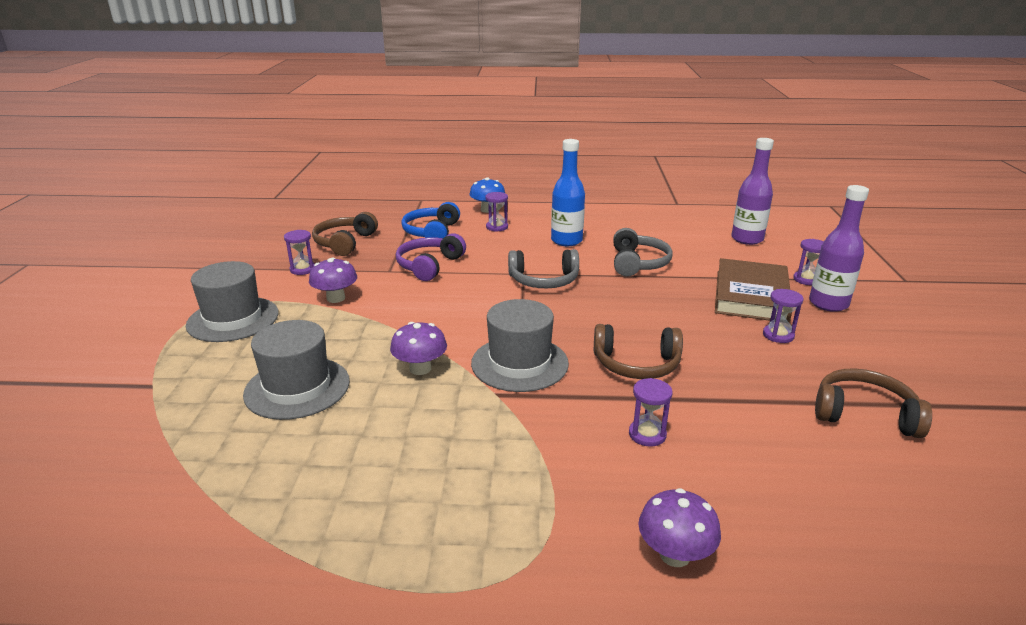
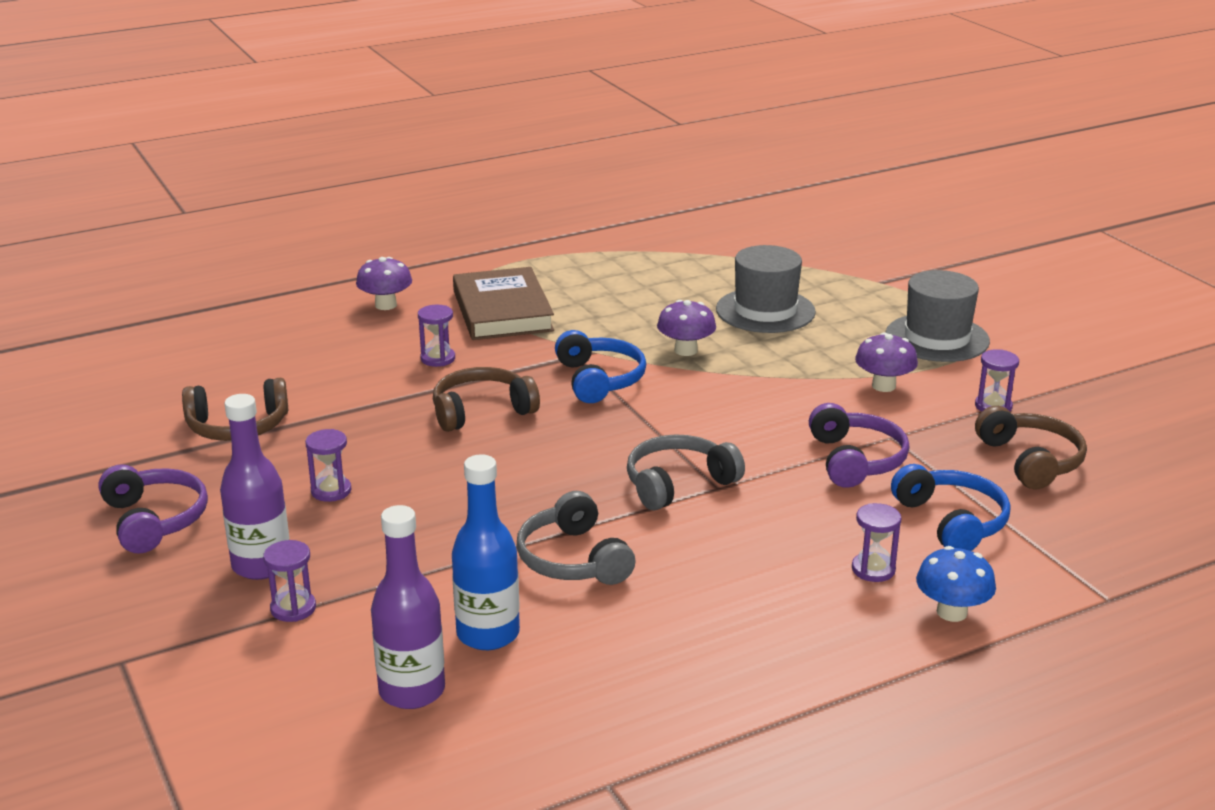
camera: 150 degrees right, 0 degrees up
grey hat [471,299,569,392] -> blue headphones [555,330,646,403]
blue bottle [551,139,585,246] -> blue bottle moved to [452,454,520,650]
brown book [715,258,792,322] -> brown book moved to [453,267,554,340]
none -> purple headphones [98,464,208,554]

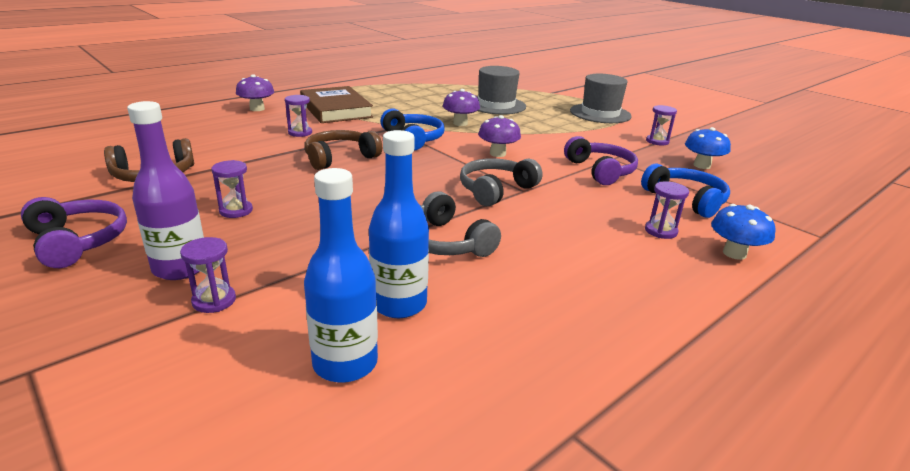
camera: 15 degrees left, 0 degrees up
purple bottle [371,505,445,709] -> blue bottle [304,168,378,383]
purple mushroom [855,333,918,392] -> purple mushroom moved to [478,115,521,157]
brown headphones [975,406,1087,489] -> blue mushroom [685,127,731,169]

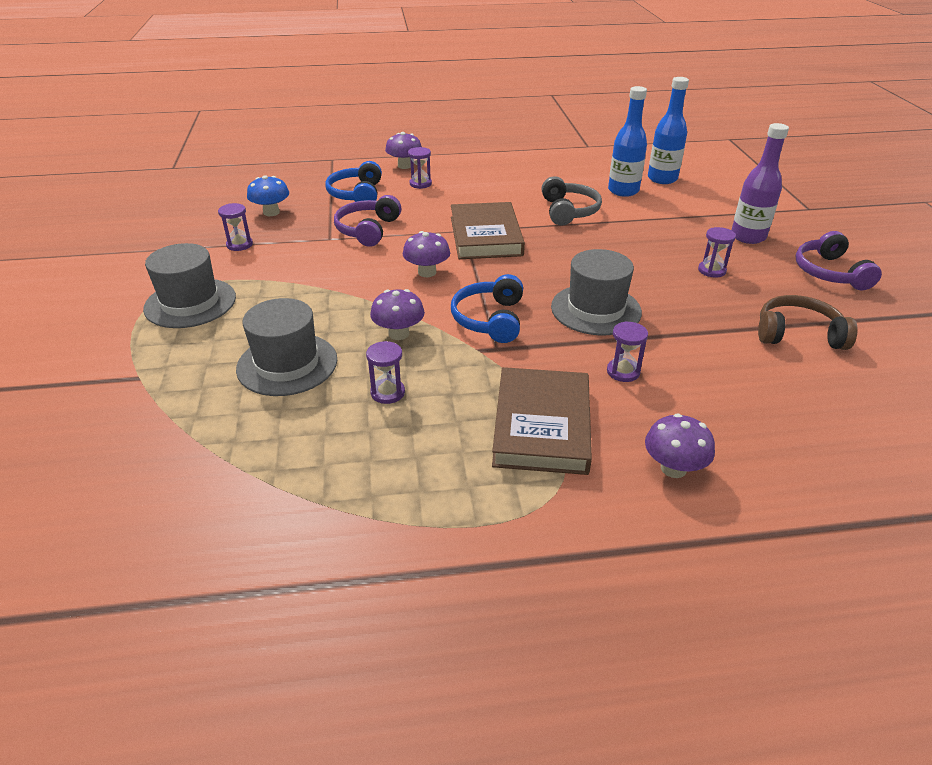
camera: 145 degrees left, 10 degrees up
purple hourglass [180,237,236,313] -> purple hourglass moved to [366,341,405,404]
brown headphones [304,130,382,170] -> grey hat [551,249,642,335]
grey headphones [460,158,543,206] -> brown book [451,202,525,259]
blue mushroom [711,204,775,260] -> purple mushroom [385,132,422,169]

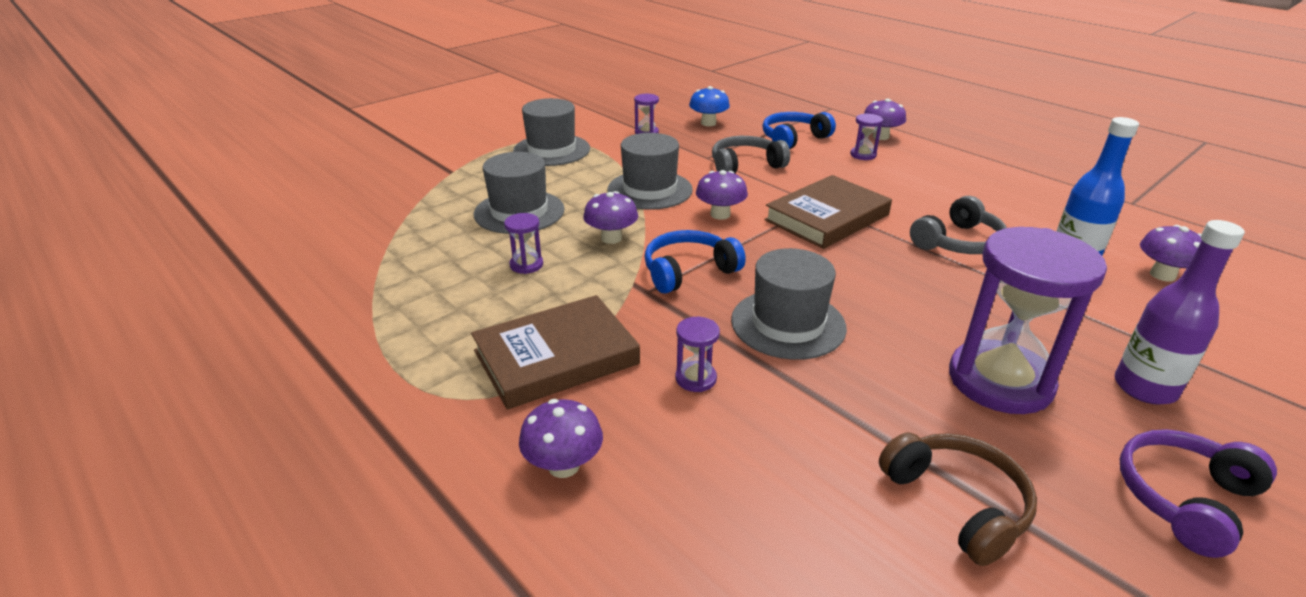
camera: 55 degrees right, 5 degrees down
purple headphones [334,195,401,247] -> grey headphones [712,136,790,174]
blue bottle [648,77,689,184] -> purple mushroom [1140,225,1202,282]
purple hourglass [698,227,736,278] -> purple hourglass [949,227,1107,414], size x2.38
none -> grey hat [607,133,693,210]

